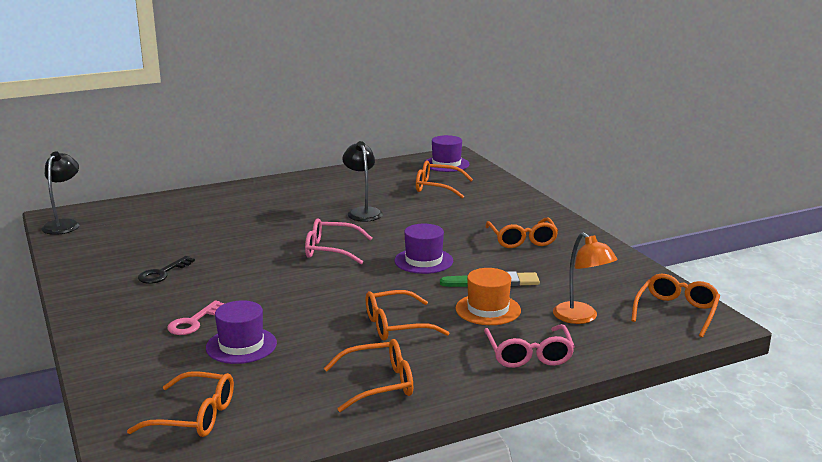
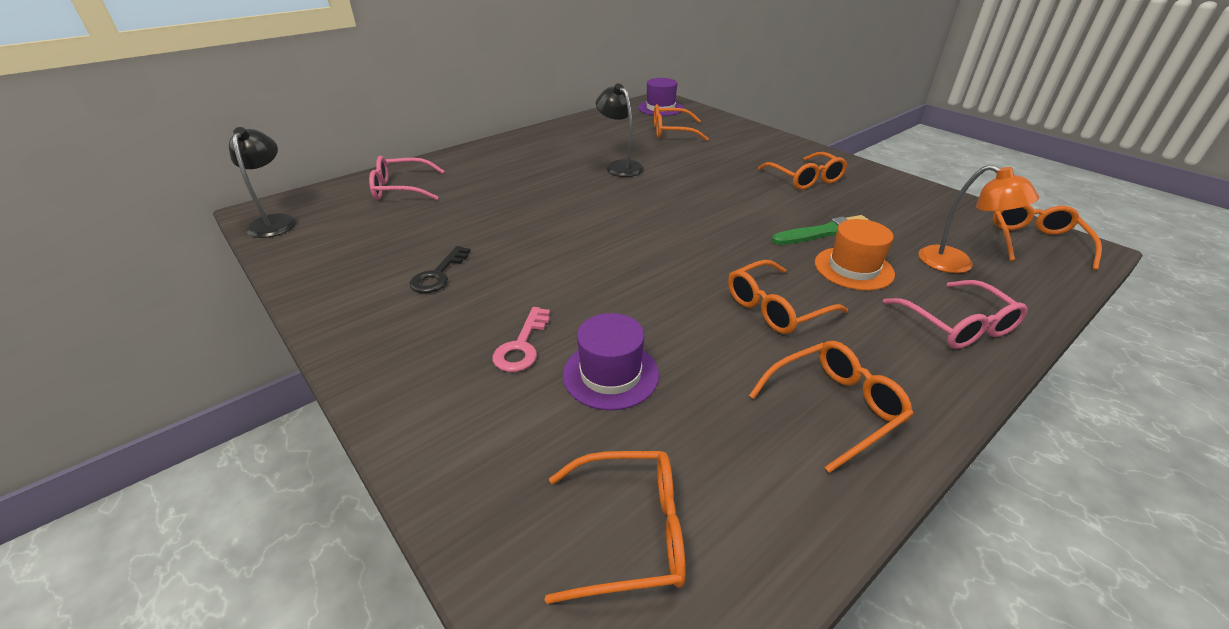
camera: 15 degrees left, 15 degrees up
pink glasses [305,218,372,264] -> pink glasses moved to [369,156,444,200]
purple hat [395,224,453,274] -> none

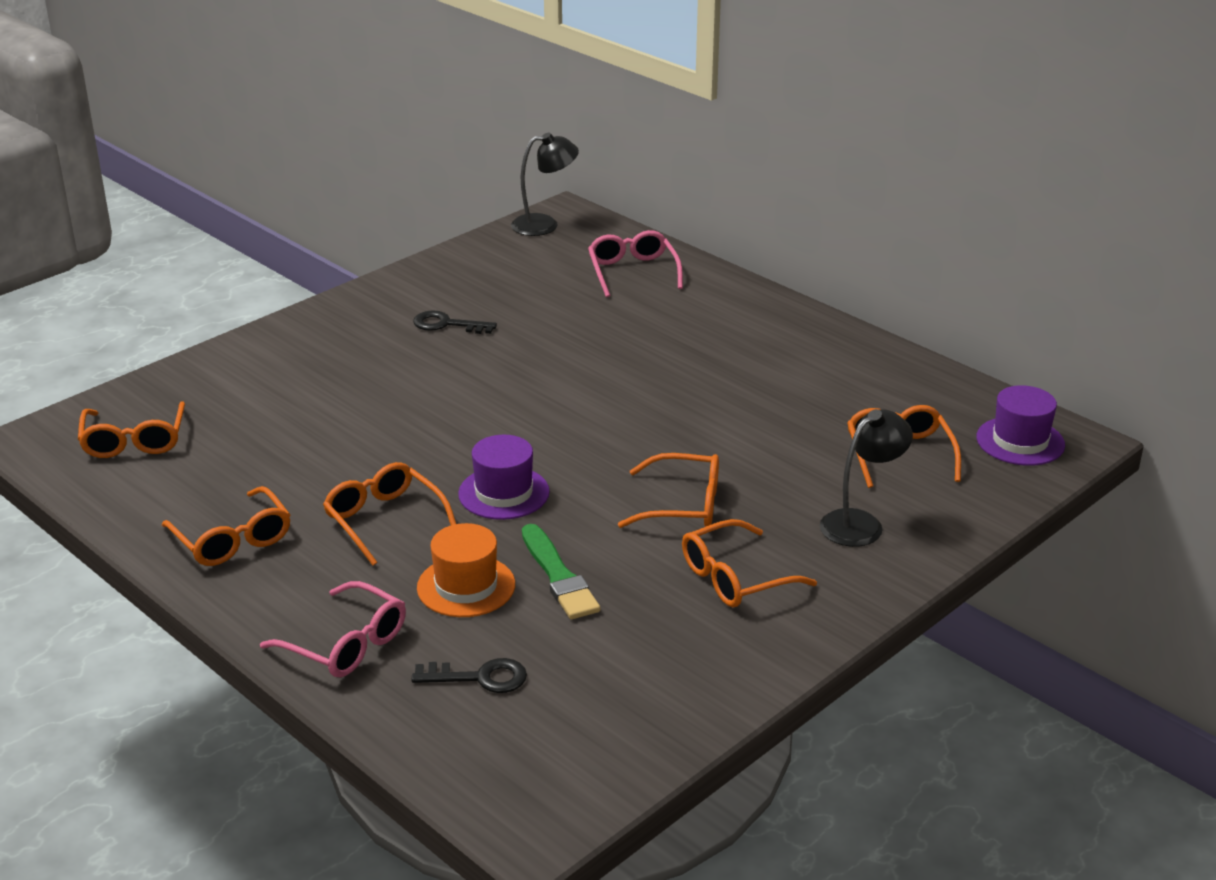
camera: 85 degrees right, 5 degrees down
pink key [493,307,550,372] -> none
purple hat [563,313,659,410] -> purple hat moved to [458,435,550,520]
black lamp [596,84,644,177] -> black lamp moved to [820,409,913,547]
pink glasses [883,280,1028,349] -> pink glasses turned 120 degrees counterclockwise [260,581,406,678]
orange lamp [919,165,1039,273] -> black key [412,658,527,693]
orange glasses [993,205,1102,270] -> orange glasses moved to [618,453,719,528]

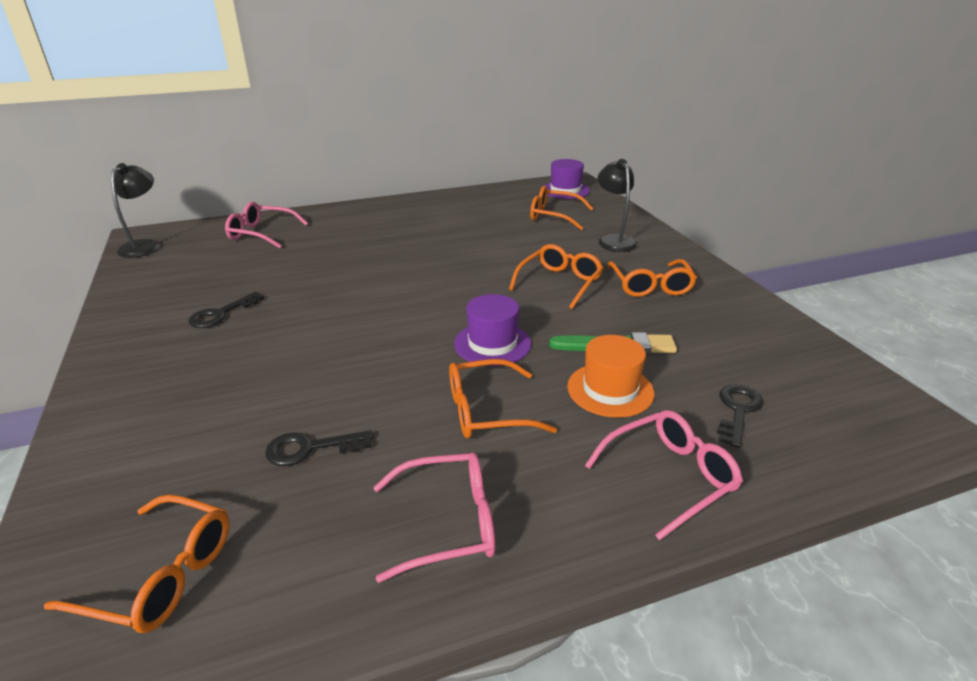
camera: 65 degrees left, 0 degrees up
orange glasses [162,486,291,566] -> pink glasses [373,452,495,583]
none -> black key [265,430,373,466]

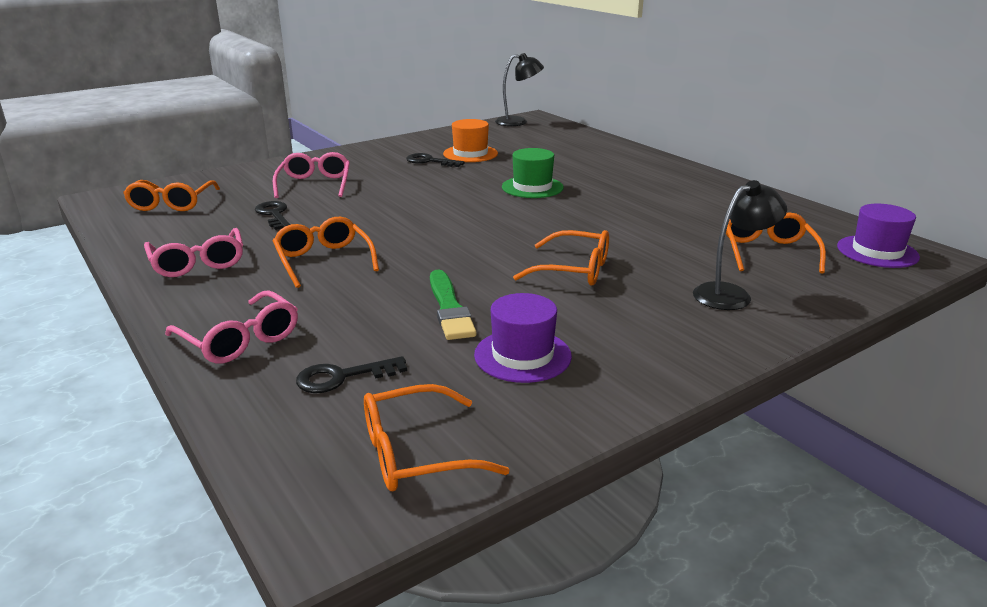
camera: 75 degrees right, 5 degrees down
pink glasses [225,202,308,248] -> pink glasses moved to [273,152,350,198]
purple hat [454,294,531,366] -> purple hat moved to [474,293,572,383]
orange hat [567,335,654,418] -> orange hat moved to [443,119,498,162]
orange glasses [607,259,697,297] -> orange glasses moved to [364,384,510,491]
black key [717,384,763,448] -> black key turned 150 degrees clockwise [296,356,407,393]
none -> green hat [502,148,564,198]

